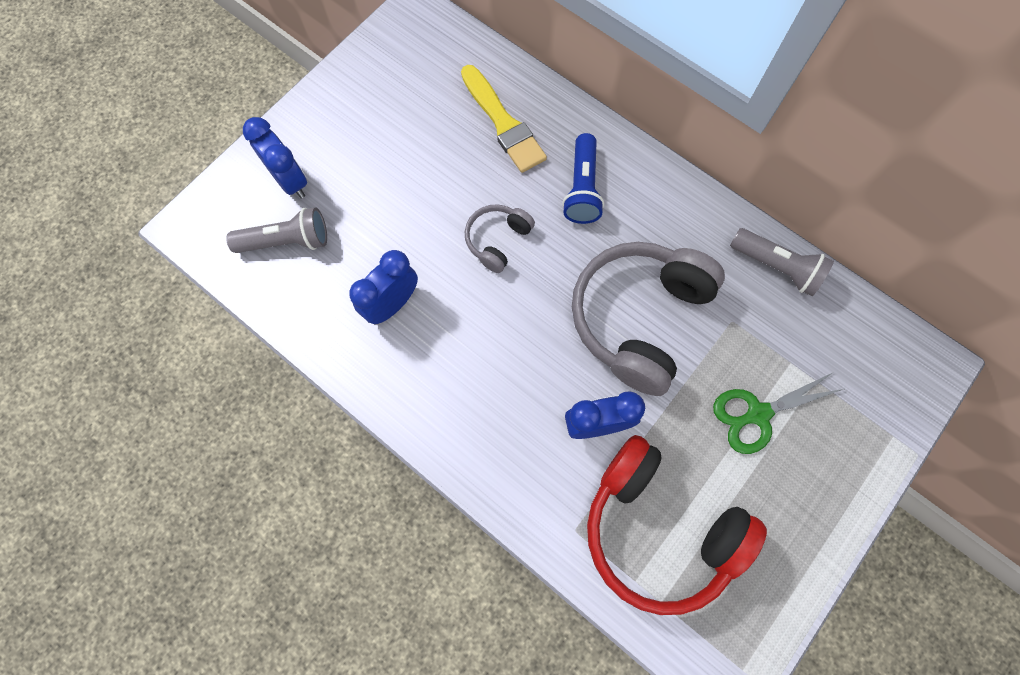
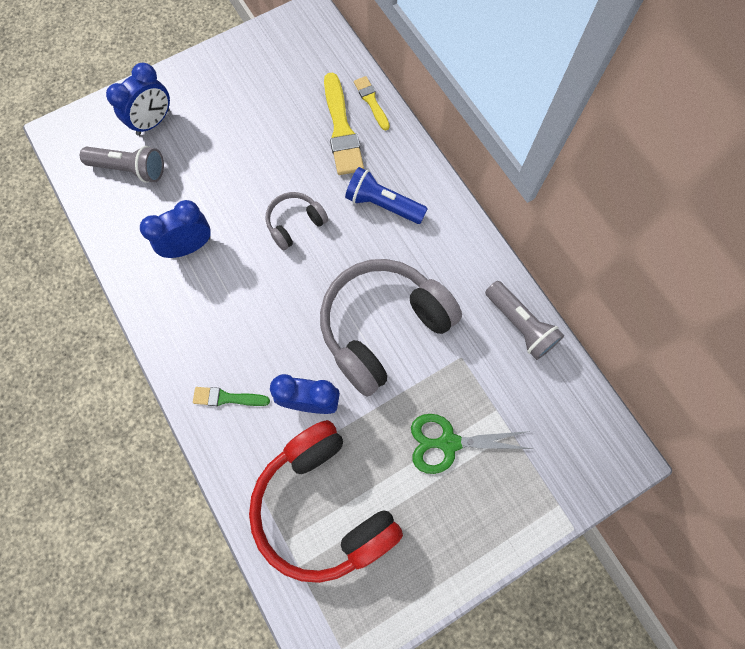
camera: 20 degrees right, 0 degrees up
blue clock [243,117,307,198] -> blue clock turned 60 degrees clockwise [106,63,170,136]
blue flashlight [562,133,604,224] -> blue flashlight turned 90 degrees clockwise [345,167,428,224]
none -> green brush [193,387,270,406]
none -> yellow brush [354,76,390,130]

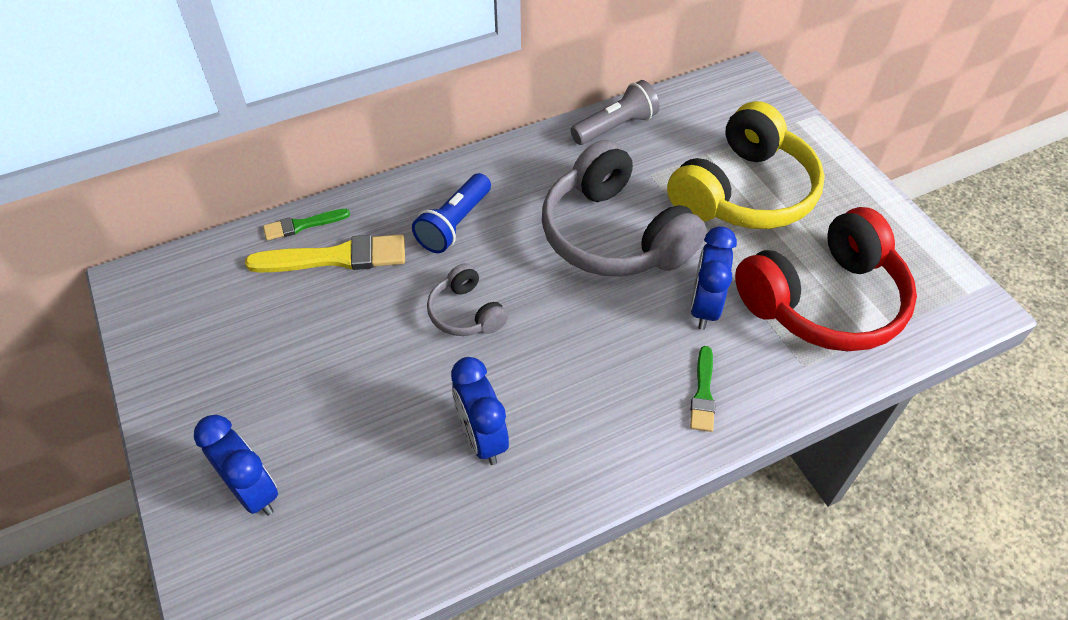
camera: 85 degrees left, 20 degrees down
grey flashlight [80,146,164,183] -> none
yellow brush [354,76,390,130] -> green brush [263,209,350,240]
green scissors [411,414,532,474] -> yellow headphones [667,101,825,229]

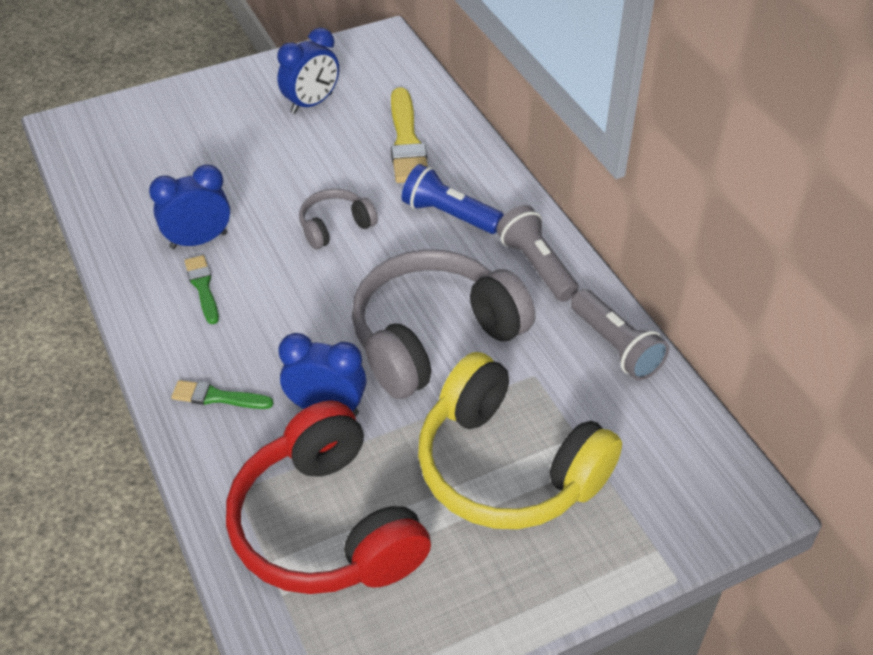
camera: 90 degrees right, 5 degrees down
blue clock [194,415,278,515] -> blue clock moved to [277,28,339,114]
green brush [263,209,350,240] -> green brush moved to [184,255,219,324]
none -> grey flashlight [497,205,579,302]

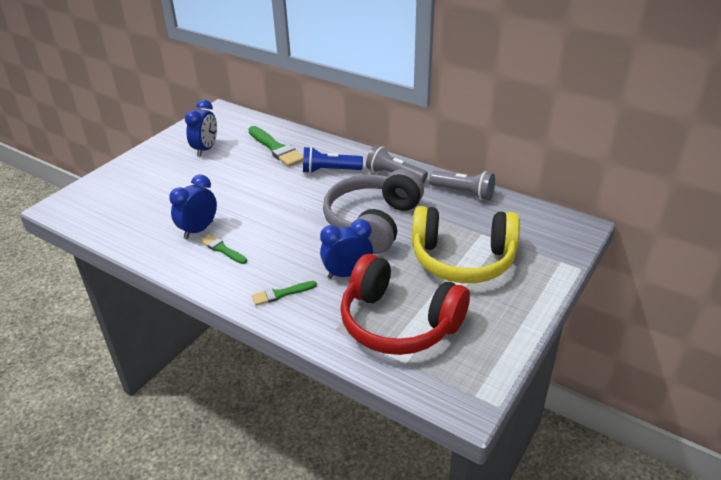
camera: 30 degrees left, 10 degrees down
grey headphones [299,189,378,249] -> none
yellow brush [391,87,428,183] -> green brush [248,126,303,167]

